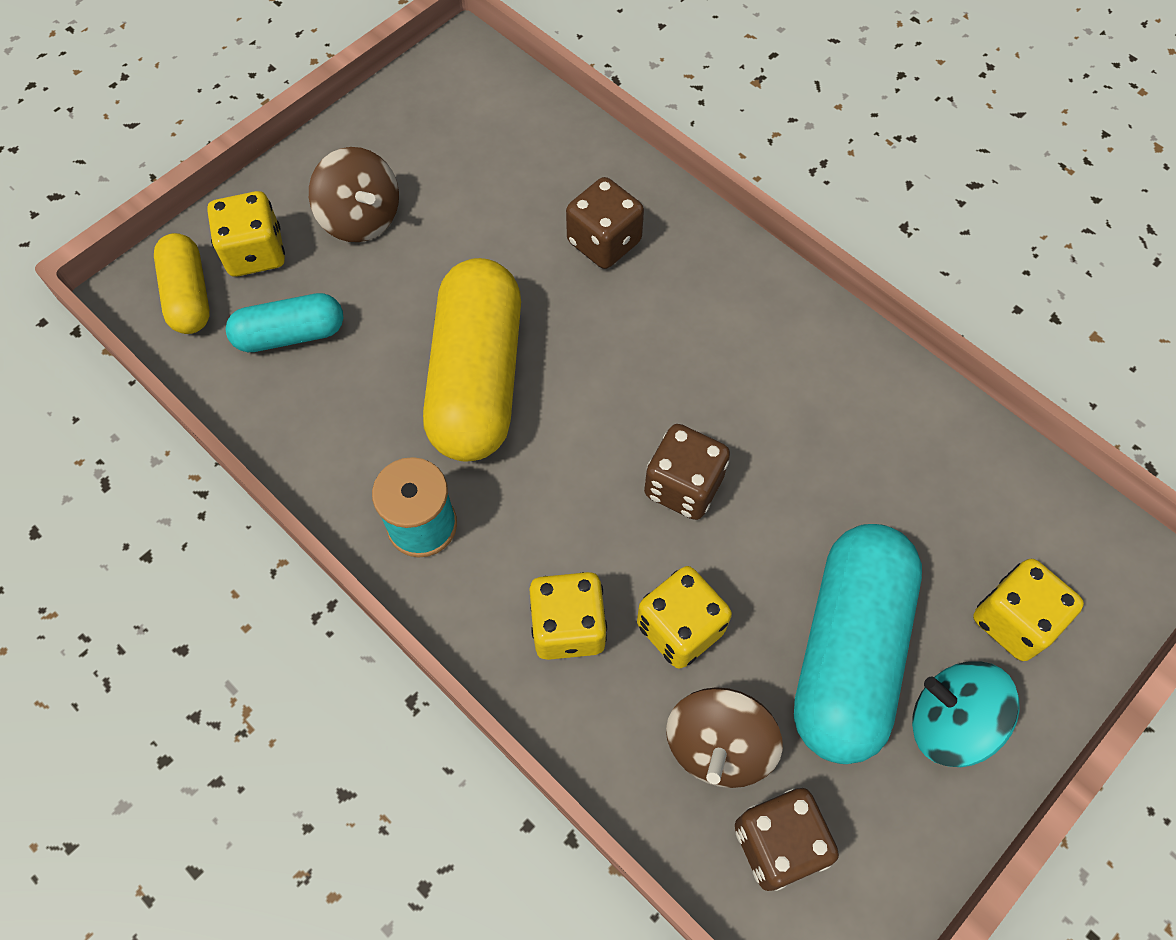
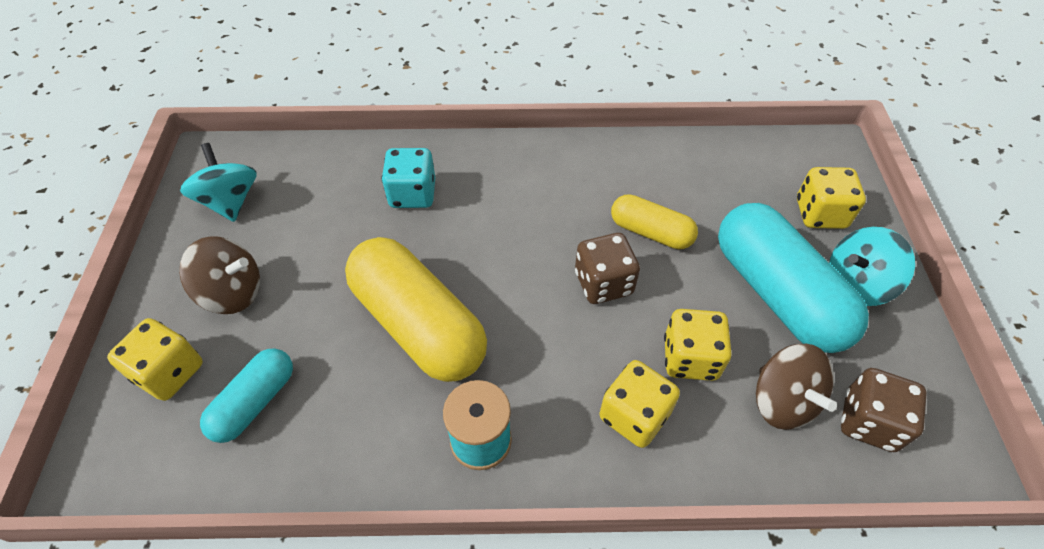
camera: 45 degrees left, 10 degrees down
yellow capsule [154,233,210,334] -> yellow capsule moved to [611,194,698,249]
brown dice [566,177,644,269] -> turquoise dice [382,148,435,208]
none -> turquoise spinning top [180,143,257,222]

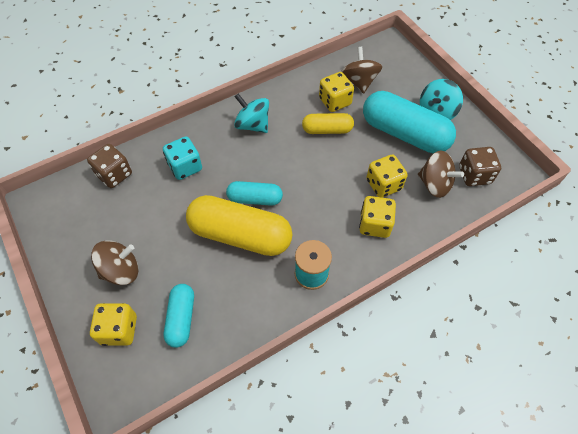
camera: 30 degrees left, 5 degrees up
turquoise spinning top [180,143,257,222] -> turquoise spinning top moved to [234,94,269,133]
brown dice [575,233,640,304] -> brown dice moved to [87,144,132,188]
yellow dice [797,167,866,229] -> yellow dice moved to [319,72,354,112]
none -> turquoise capsule [226,181,283,206]
none -> brown spinning top [341,47,382,94]

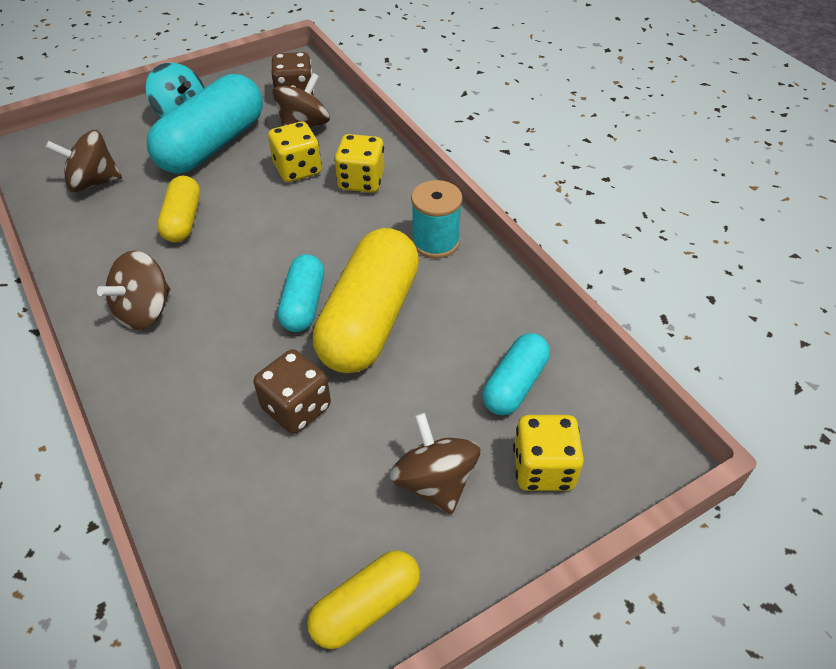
camera: 90 degrees left, 10 degrees down
brown dice [87,144,132,188] -> brown dice moved to [254,349,331,434]
turquoise dice [163,136,202,180] -> none
turquoise capsule [164,284,194,348] -> turquoise capsule turned 60 degrees counterclockwise [482,333,550,415]
turquoise spinning top [234,94,269,133] -> brown spinning top [97,251,170,330]
yellow dice [319,72,354,112] -> none
none -> yellow capsule [307,550,420,649]

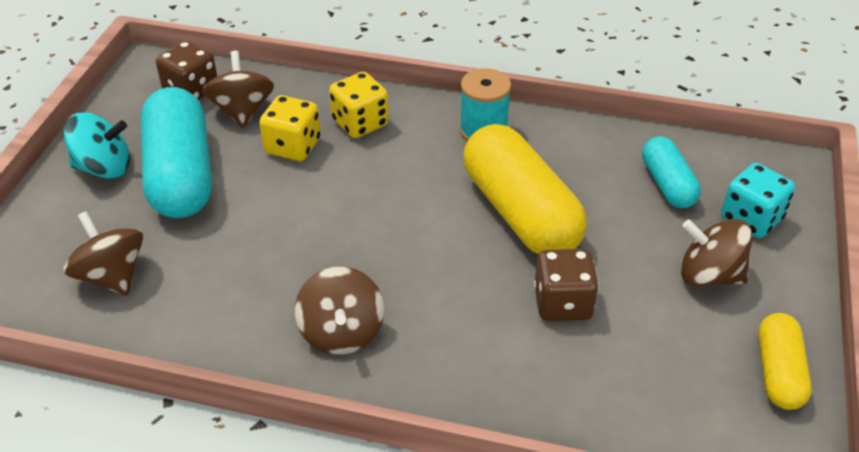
camera: 45 degrees left, 5 degrees down
brown spinning top [45,130,122,192] -> brown spinning top turned 105 degrees clockwise [63,211,143,296]
yellow capsule [157,175,200,243] -> none
turquoise capsule [278,254,324,332] -> none
yellow dice [513,415,584,491] -> turquoise dice [721,163,795,238]

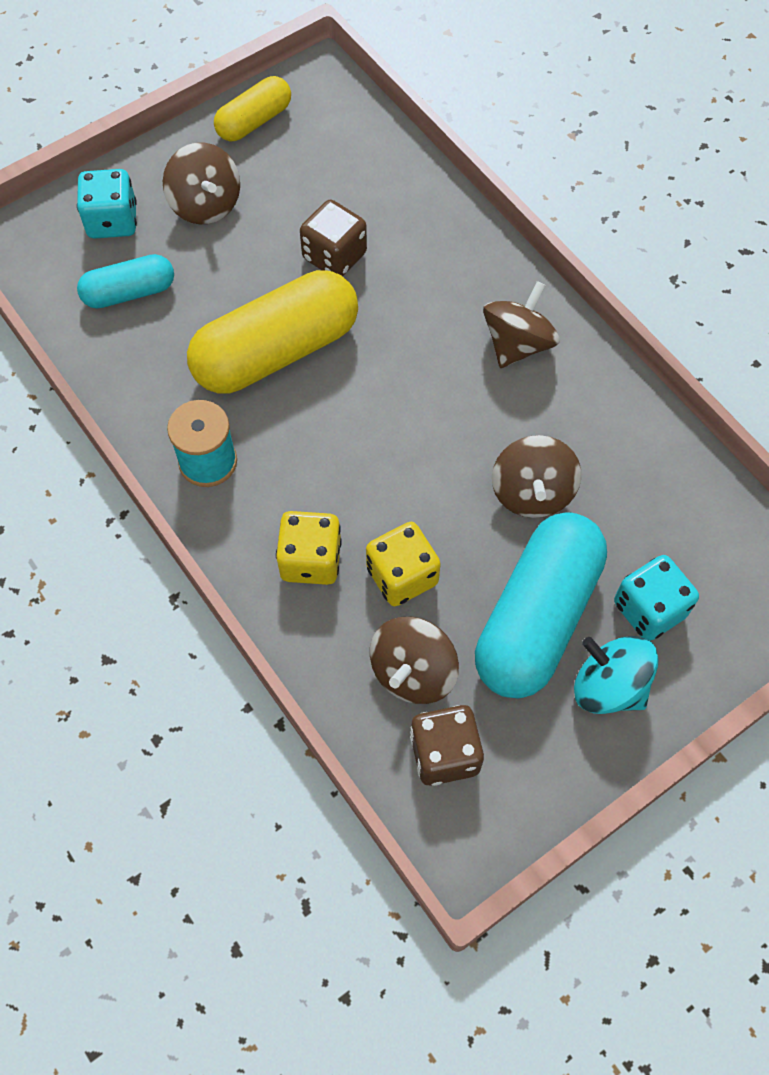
camera: 140 degrees left, 20 degrees up
brown spinning top [63,211,143,296] -> brown spinning top moved to [492,435,581,518]
yellow capsule [463,124,587,254] -> yellow capsule turned 45 degrees clockwise [187,270,358,394]
turquoise capsule [642,136,701,208] -> turquoise capsule turned 45 degrees clockwise [77,254,174,309]
none -> turquoise dice [614,555,699,641]

